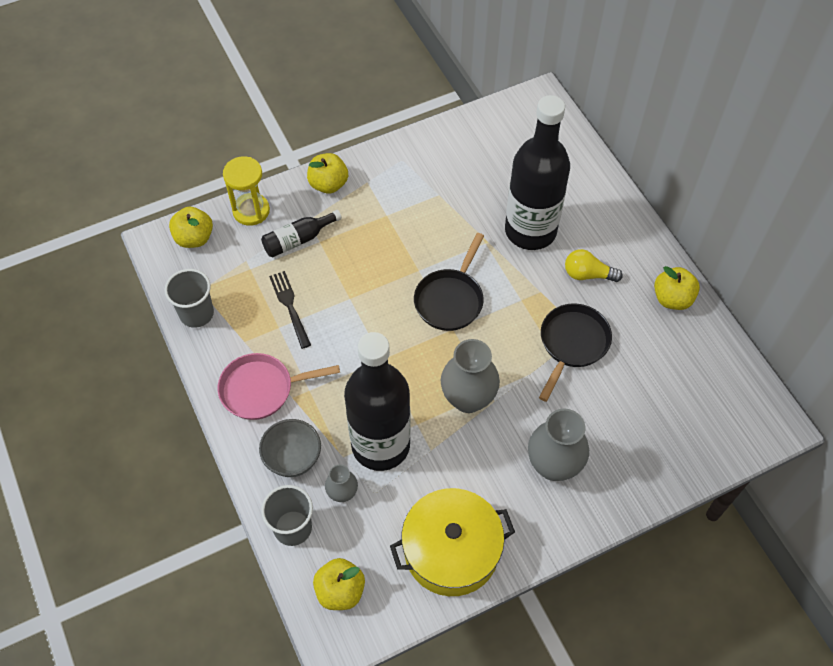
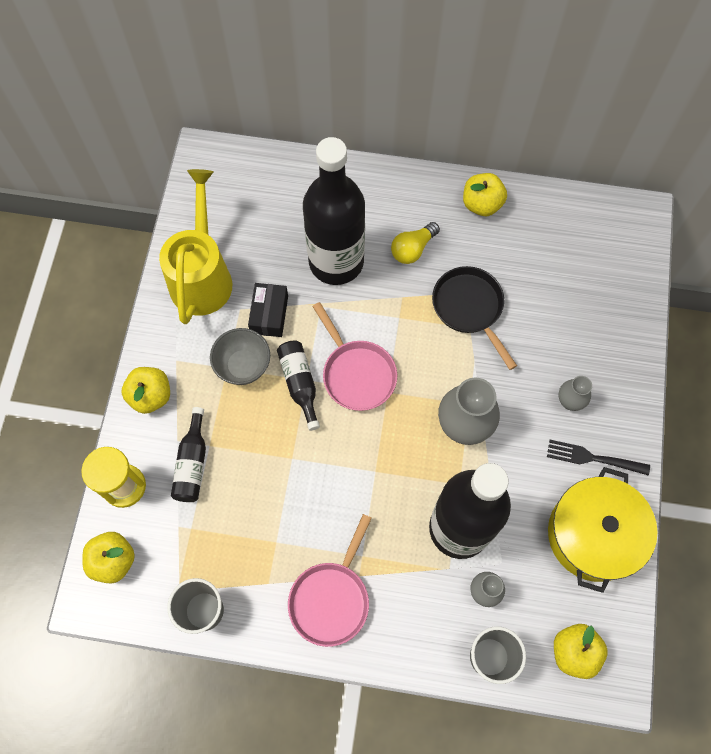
camera: 55 degrees left, 10 degrees up
grey bowl [259,419,321,477] -> grey bowl moved to [210,328,270,385]
black fork [269,271,311,349] -> black fork moved to [547,440,650,476]
black pan [414,233,484,331] -> pink pan [312,302,397,411]
grey vase [528,409,589,481] -> grey vase [559,376,592,411], size x0.54
none -> yellow watering can [159,169,232,324]
none -> black box [248,283,288,337]
none -> black bottle [277,340,320,431]

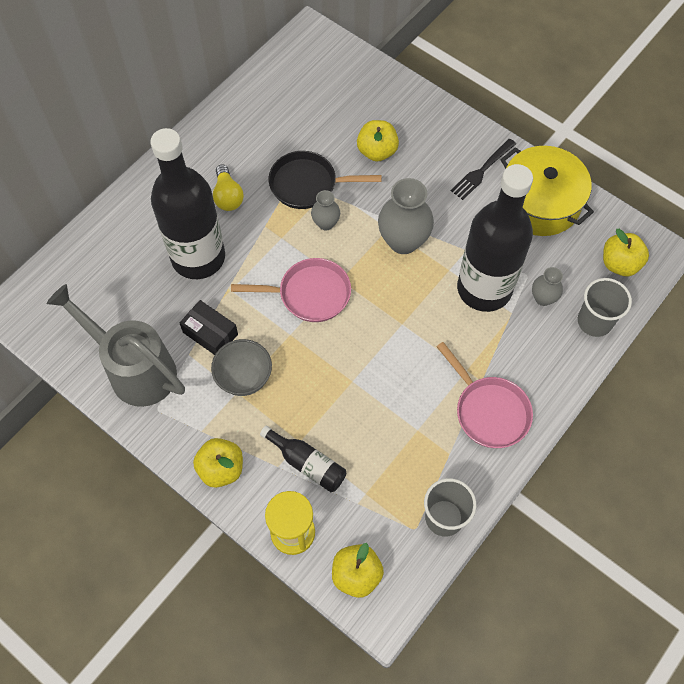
camera: 60 degrees left, 5 degrees down
yellow watering can [159,169,232,324] -> grey watering can [47,284,185,407]
black bottle [277,340,320,431] -> none
yellow apple [463,173,507,216] -> yellow apple moved to [357,120,399,162]
grey vase [559,376,592,411] -> grey vase moved to [311,190,340,230]

